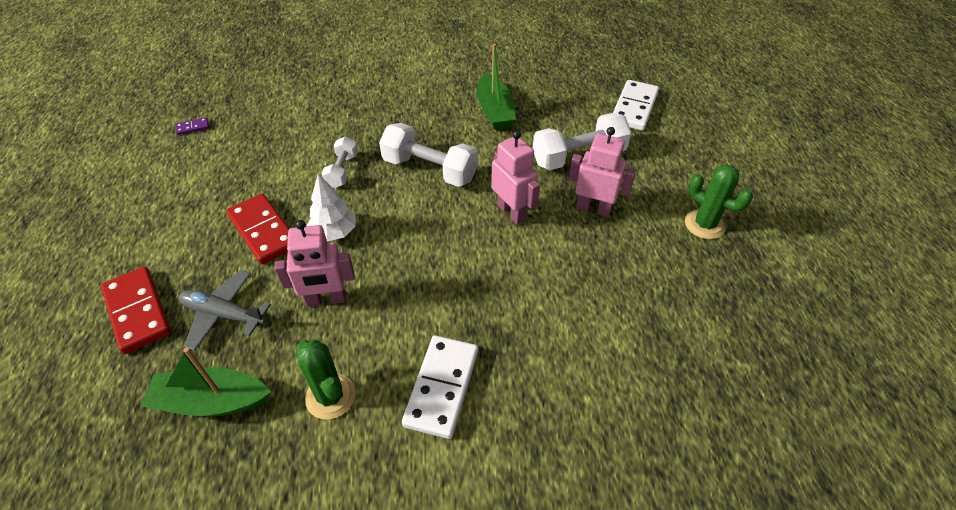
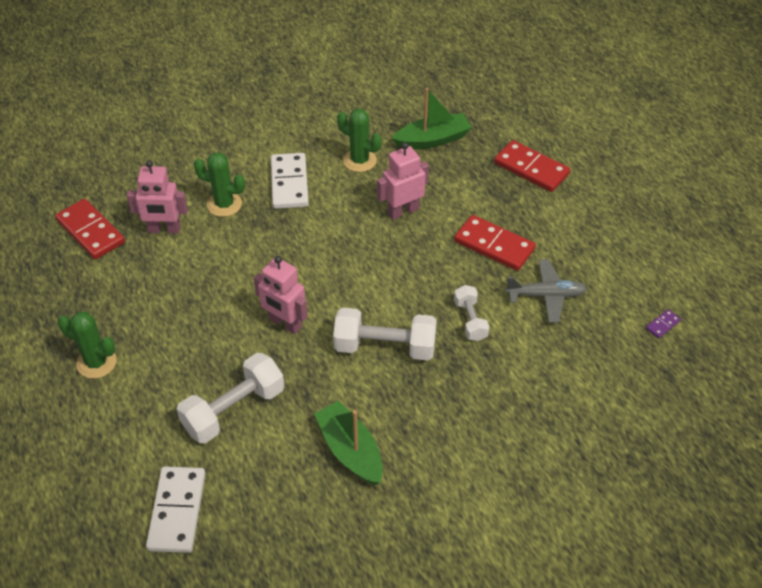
camera: 160 degrees right, 0 degrees up
grey plane [179,270,271,351] -> grey plane moved to [505,259,587,323]
white tree [307,174,356,242] -> none
pink robot [569,127,636,217] -> pink robot moved to [127,160,188,234]
none -> red domino [55,199,125,260]
none -> green cactus [194,152,245,217]

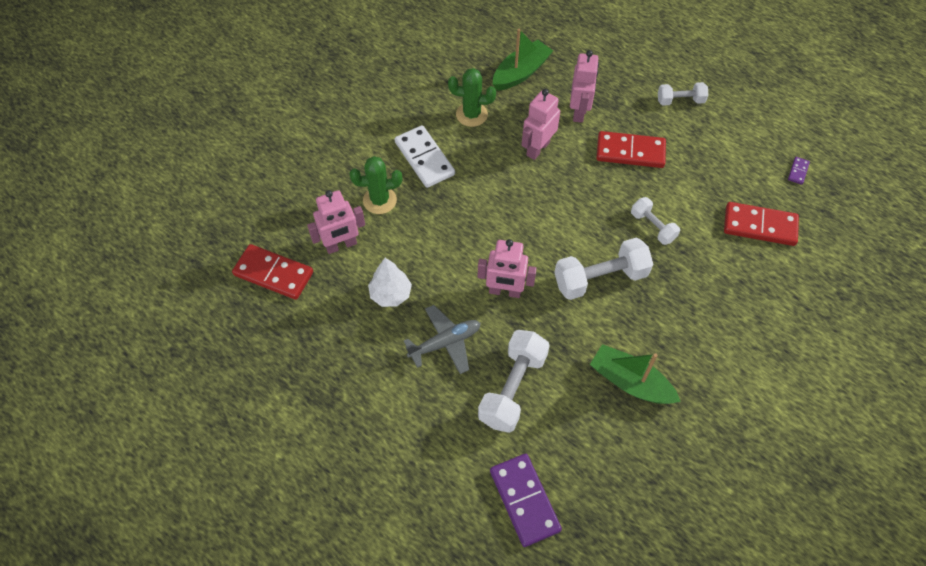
camera: 25 degrees left, 10 degrees up
green cactus [58,312,117,379] -> none
white domino [146,466,205,553] -> purple domino [490,454,562,547]
red domino [494,140,570,192] -> red domino moved to [724,202,799,246]
grey plane [505,259,587,323] -> grey plane moved to [404,305,481,374]
none -> white tree [368,258,412,307]
none -> pink robot [570,50,599,123]
none -> white dumbbell [658,82,708,106]

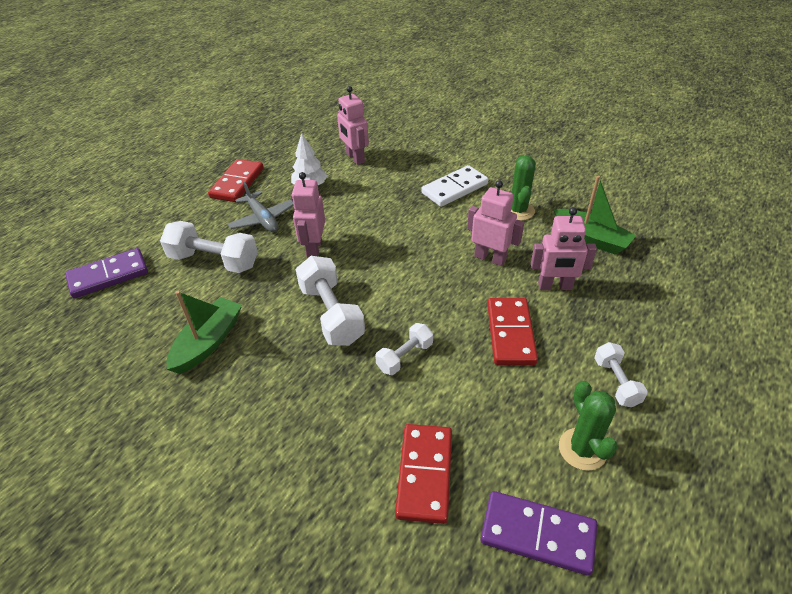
camera: 85 degrees right, 15 degrees down
red domino [232,244,313,300] -> red domino moved to [208,159,264,202]
green cactus [349,156,402,214] -> green cactus moved to [559,381,618,471]
purple domino [788,157,810,185] -> purple domino [480,491,597,576], size x2.27

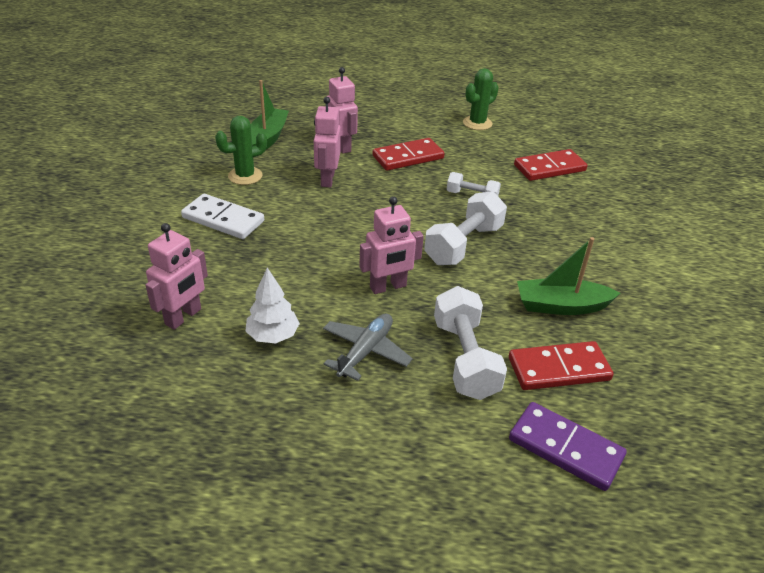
camera: 120 degrees left, 5 degrees down
red domino [208,159,264,202] -> red domino moved to [509,341,614,390]
purple domino [480,491,597,576] -> none
white dumbbell [594,342,648,407] -> none

